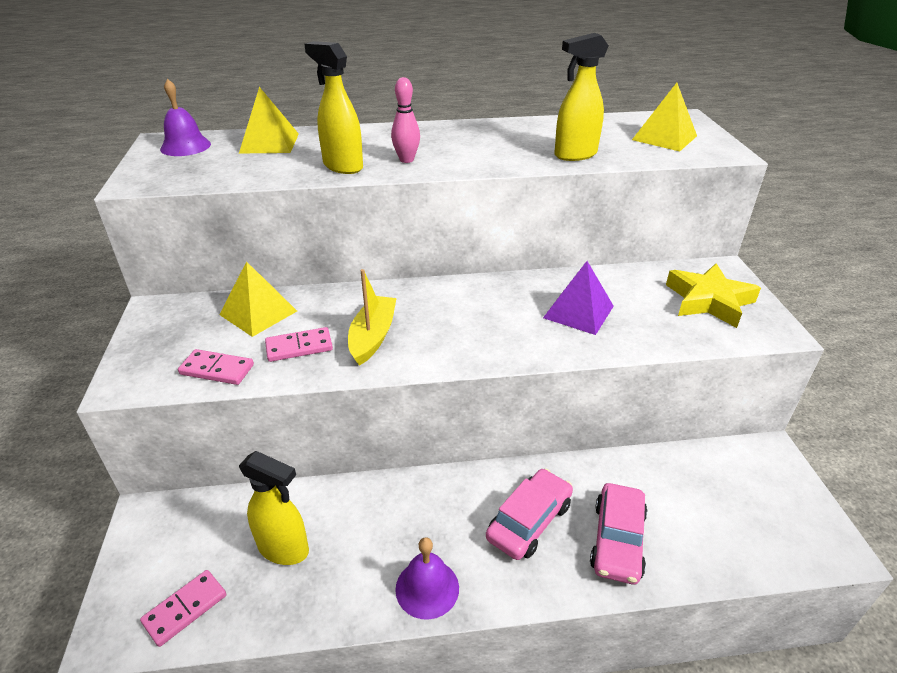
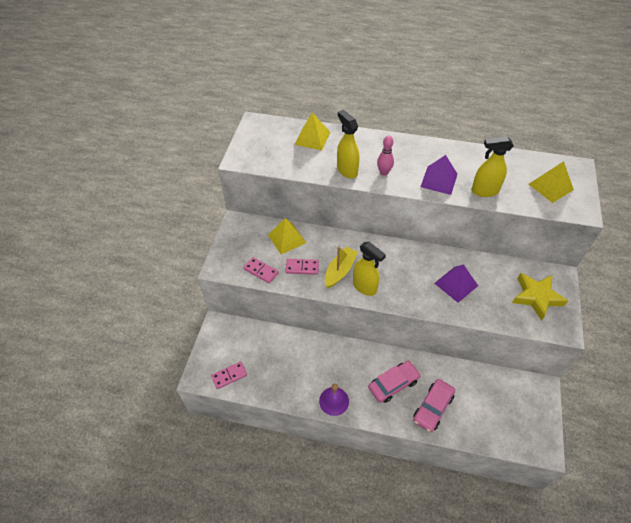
camera: 20 degrees right, 15 degrees up
purple bell [160,79,211,156] -> none
yellow spray bottle [239,451,309,565] -> yellow spray bottle moved to [353,242,386,296]
none -> purple pyramid [420,155,457,195]

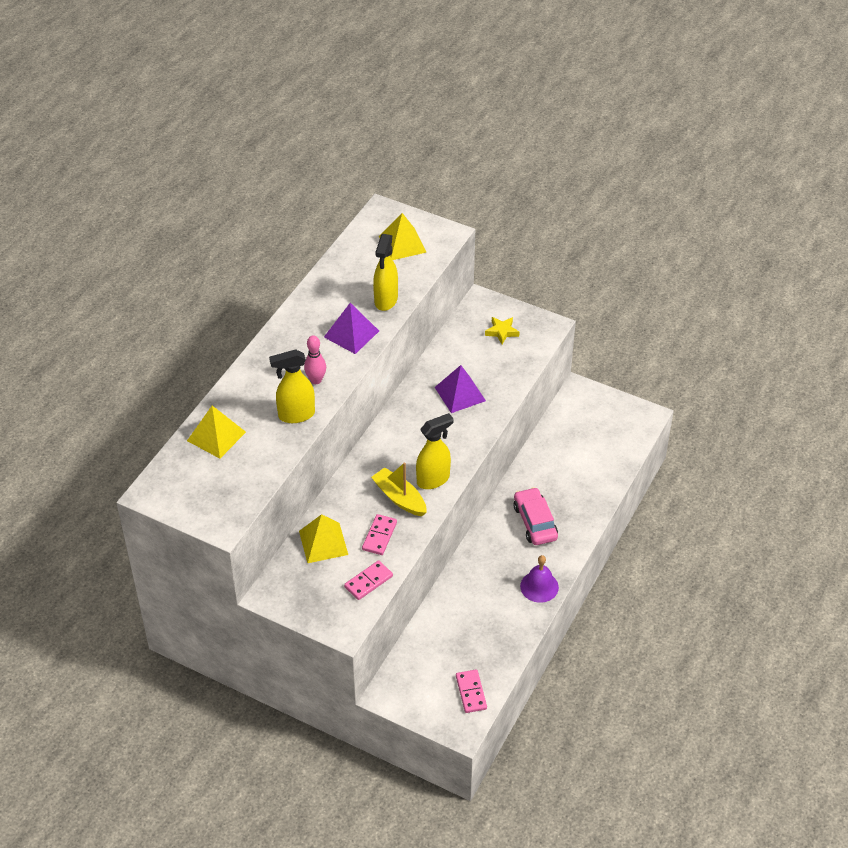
camera: 75 degrees left, 5 degrees down
pink car [413,379,455,432] -> none
yellow star [512,273,568,321] -> yellow star [485,317,520,344], size x0.56

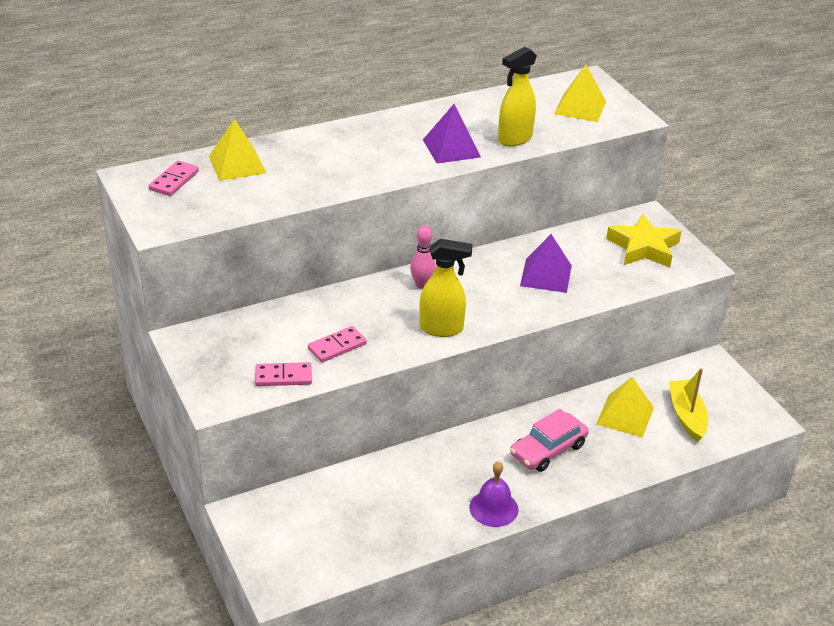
camera: 35 degrees right, 10 degrees down
yellow spray bottle [269,349,315,423] -> none
yellow pyramid [299,514,348,563] -> yellow pyramid moved to [596,377,654,438]
pink bowling pin [304,335,326,384] -> pink bowling pin moved to [410,225,436,289]
yellow boat [371,462,427,516] -> yellow boat moved to [669,368,708,442]
pink domino [456,670,487,713] -> pink domino moved to [149,161,199,196]
yellow star [485,317,520,344] -> yellow star [606,214,682,267], size x1.78
pink car [513,487,558,545] -> pink car turned 150 degrees counterclockwise [510,409,589,472]

